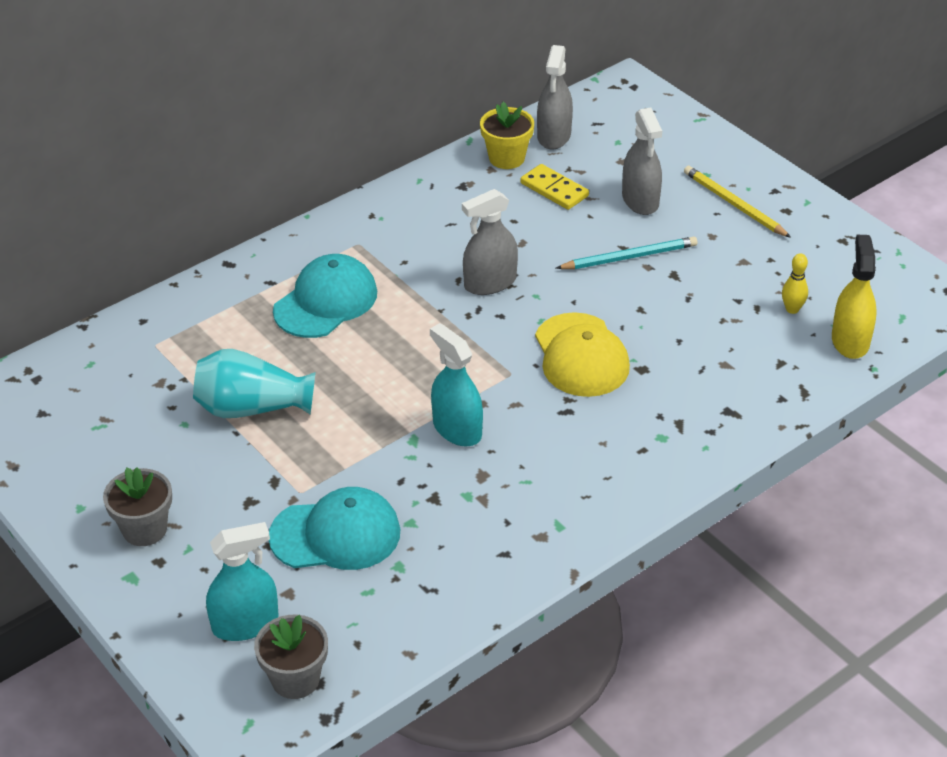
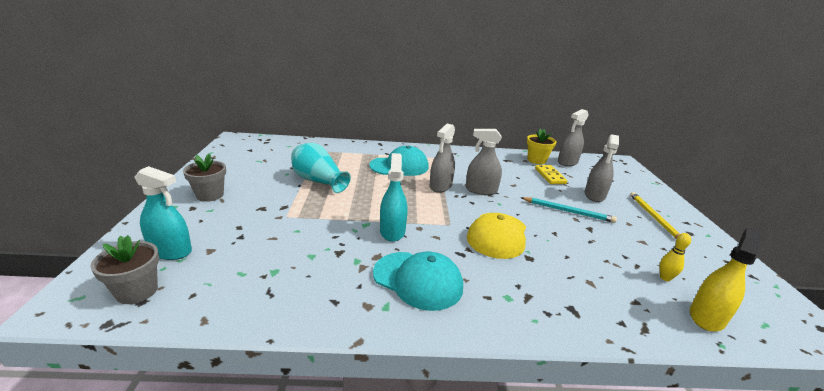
camera: 35 degrees right, 15 degrees down
turquoise cap [269,487,400,570] -> turquoise cap moved to [373,252,463,311]
none -> grey spray bottle [430,124,455,193]

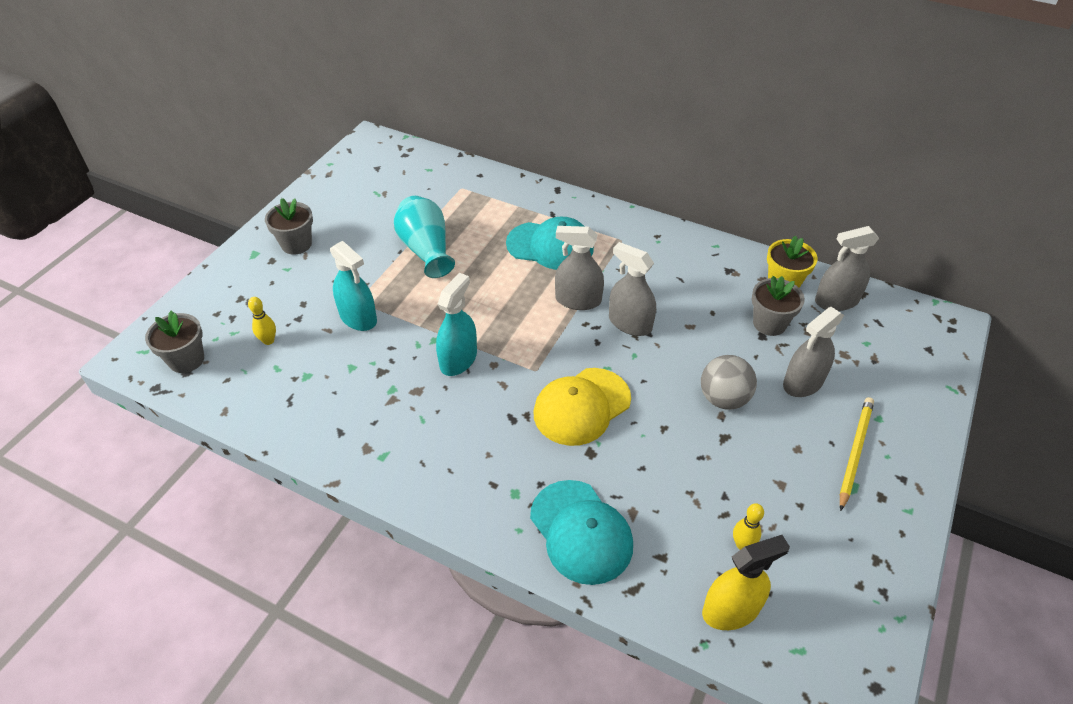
camera: 30 degrees right, 20 degrees up
turquoise spray bottle [135,166,192,260] -> turquoise spray bottle moved to [330,240,377,331]
turquoise cap [373,252,463,311] -> turquoise cap moved to [530,480,633,585]
grey spray bottle [430,124,455,193] -> grey spray bottle turned 45 degrees clockwise [555,226,604,310]
turquoise pencil [520,197,617,223] -> grey ball [701,355,757,410]
yellow domino [535,165,567,184] -> grey flower pot [752,276,805,336]
none -> yellow bowling pin [248,297,276,345]

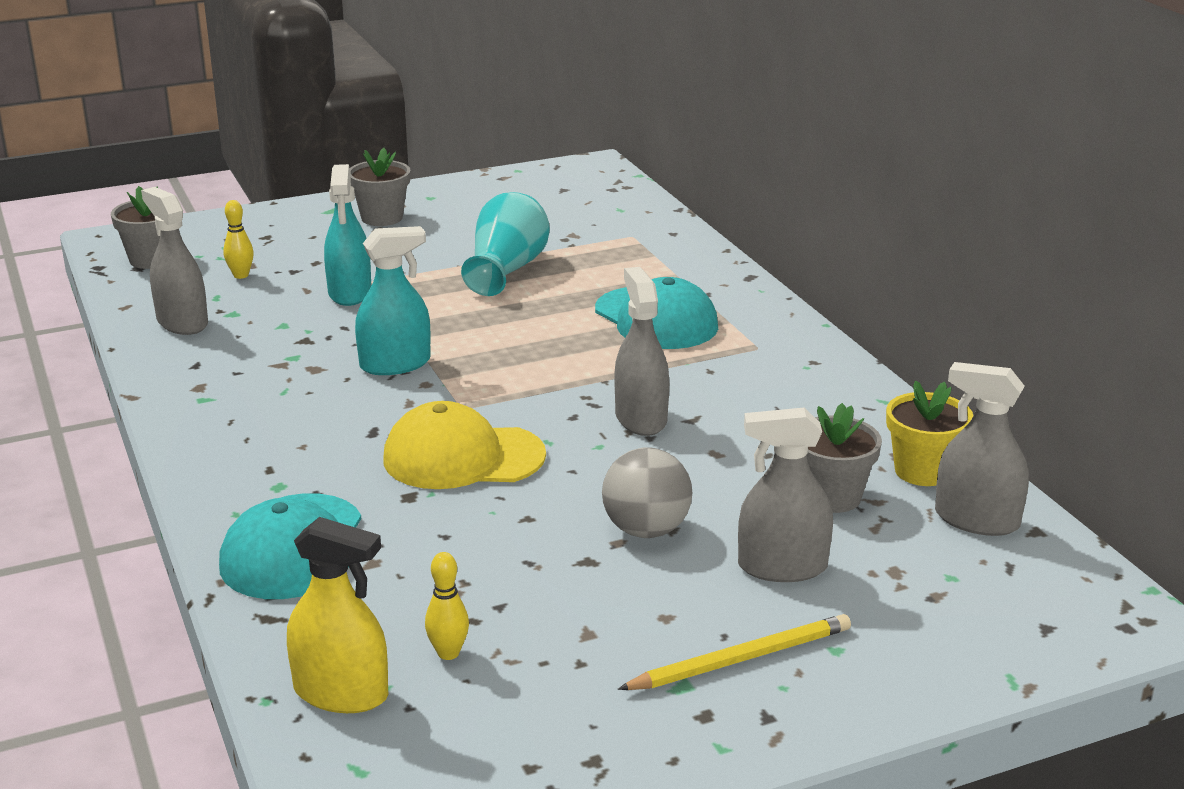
camera: 40 degrees right, 20 degrees down
grey spray bottle [555,226,604,310] -> grey spray bottle moved to [141,187,208,335]

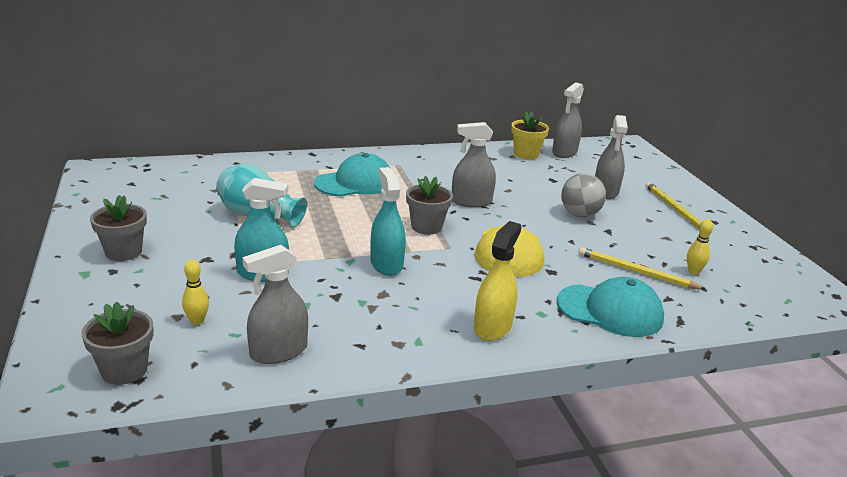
camera: 85 degrees left, 0 degrees up
yellow spray bottle [287,517,388,713] -> yellow spray bottle moved to [474,221,521,341]
grey flower pot [807,403,882,513] -> grey flower pot moved to [406,176,453,235]
none -> yellow pencil [578,247,707,290]

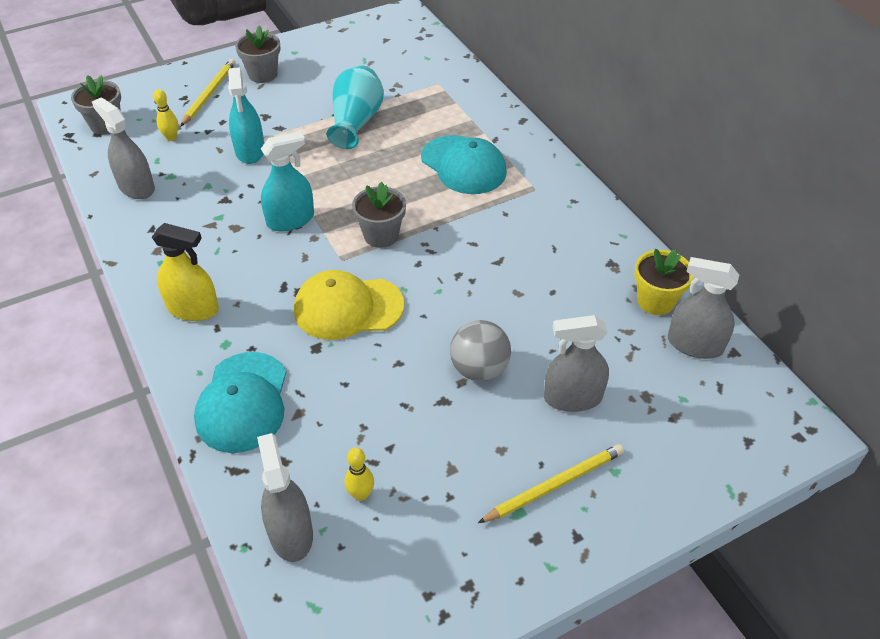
camera: 80 degrees right, 20 degrees up
grey spray bottle [452,122,496,207] -> grey spray bottle moved to [257,433,313,562]
yellow pencil [578,247,707,290] -> yellow pencil moved to [180,59,235,127]

